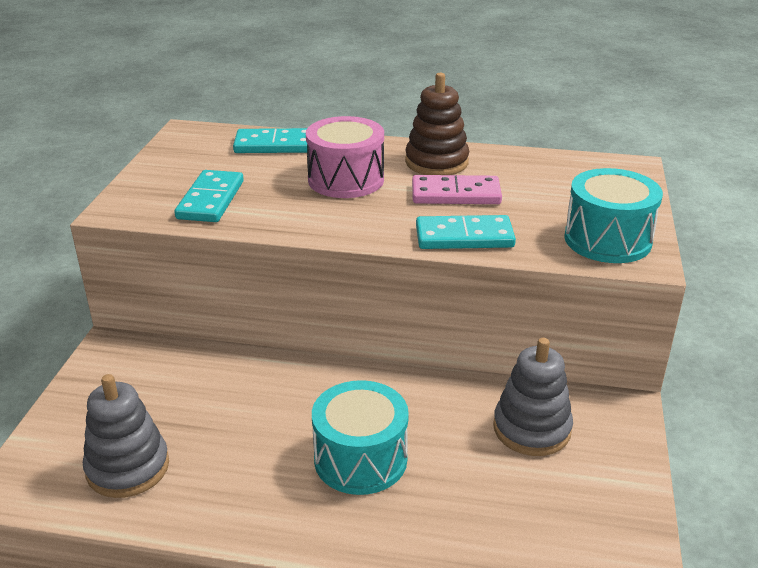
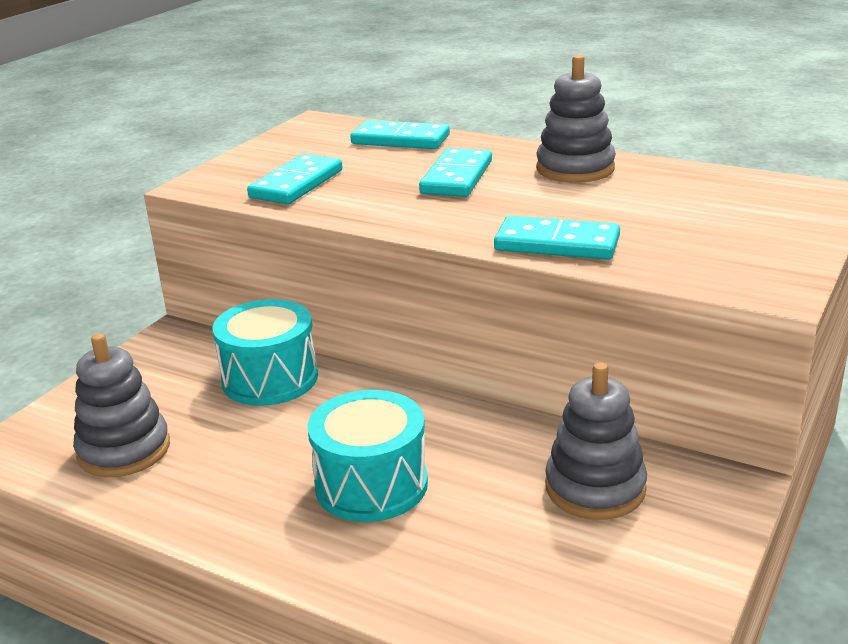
camera: 20 degrees right, 5 degrees down
pink drum [306,116,384,198] -> turquoise domino [419,148,492,197]
brown stacking toy [405,73,469,175] -> grey stacking toy [536,55,616,183]
pink domino [412,175,502,204] -> none
turquoise drum [564,168,663,263] -> turquoise drum moved to [213,299,318,406]

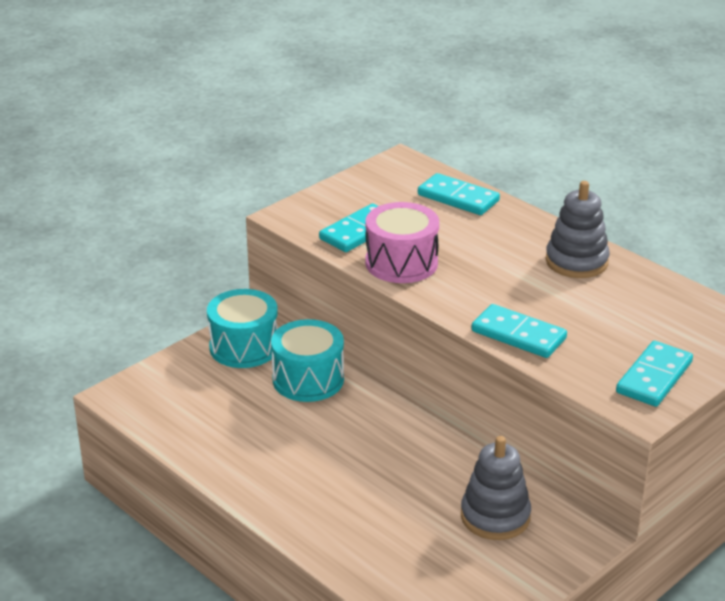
camera: 15 degrees right, 5 degrees up
grey stacking toy [73,333,170,477] -> none
turquoise drum [307,390,428,522] -> turquoise drum moved to [207,289,278,368]
turquoise domino [419,148,492,197] -> turquoise domino moved to [616,341,693,407]
none -> pink drum [365,202,439,283]

